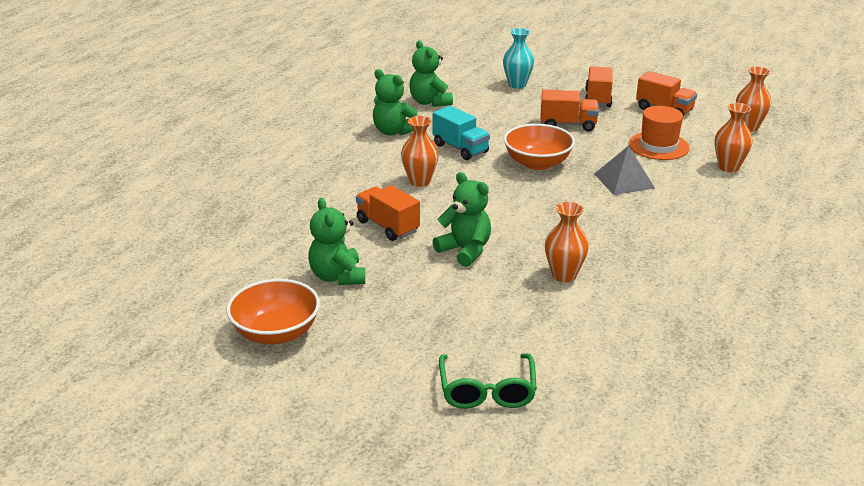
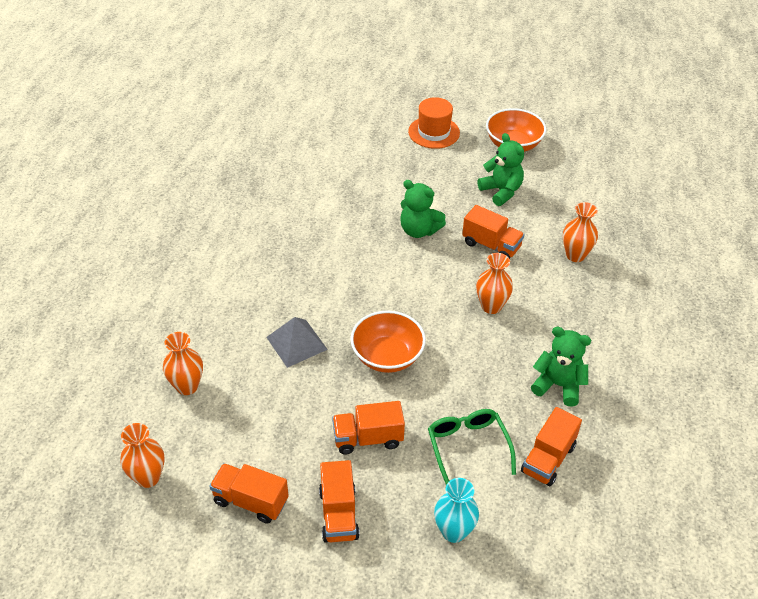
camera: 165 degrees right, 15 degrees up
green teddy bear [410,40,453,107] -> orange truck [521,407,582,486]
turquoise truck [433,106,490,160] -> none
green glasses [439,354,537,409] -> green glasses moved to [428,409,516,485]
orange vase [545,202,589,282] -> orange vase moved to [563,202,598,262]
orange hat [629,106,690,160] -> orange hat moved to [408,97,460,149]

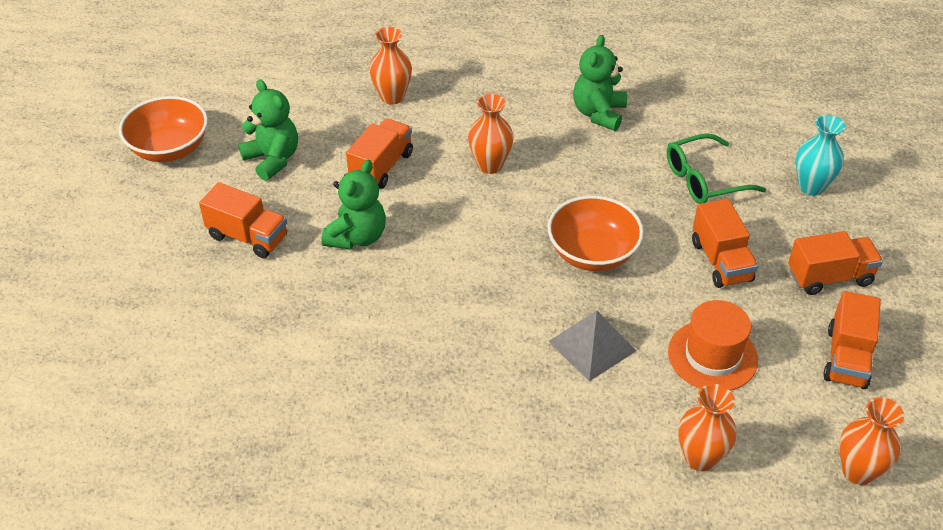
camera: 95 degrees left, 0 degrees up
orange hat [408,97,460,149] -> orange hat moved to [668,300,758,391]
green teddy bear [478,133,524,206] -> green teddy bear turned 90 degrees clockwise [238,79,298,181]
orange truck [521,407,582,486] -> orange truck moved to [199,182,287,258]

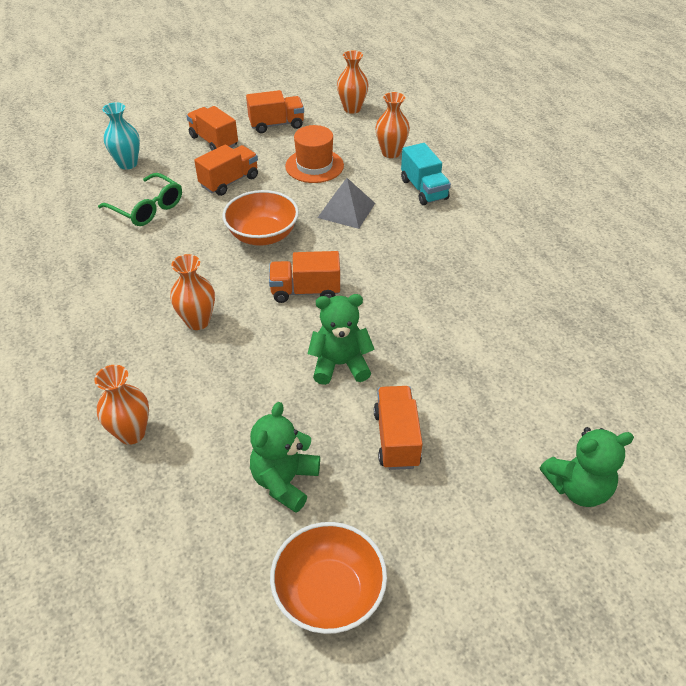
camera: 120 degrees left, 0 degrees up
orange truck [346,118,413,189] -> orange truck moved to [269,251,340,303]
green teddy bear [573,35,627,131] -> green teddy bear moved to [540,427,634,507]
none -> turquoise truck [401,143,451,205]

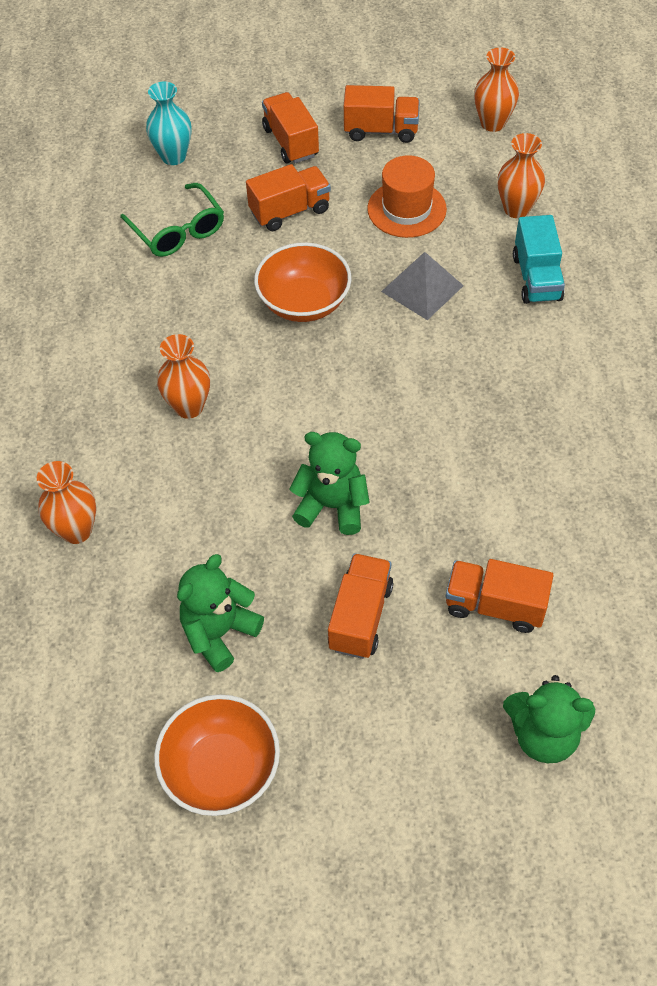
camera: 20 degrees right, 10 degrees up
orange truck [269,251,340,303] -> orange truck moved to [446,559,554,633]

